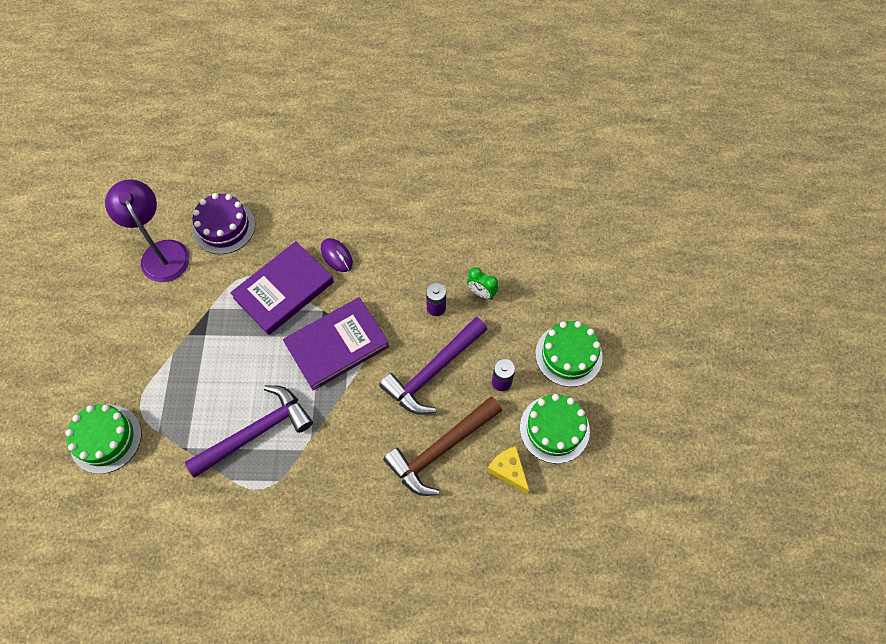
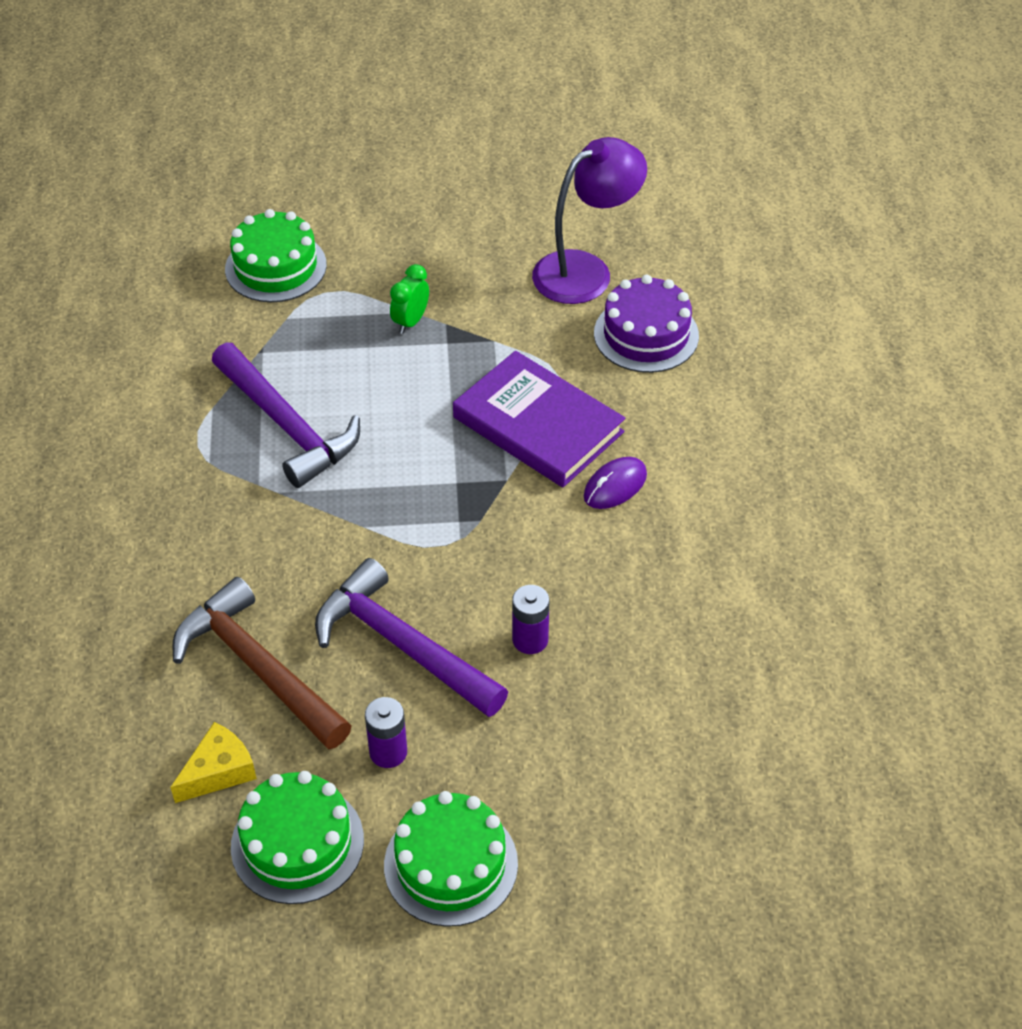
camera: 85 degrees right, 15 degrees down
purple book [283,297,389,390] -> none
green clock [467,267,498,300] -> green clock moved to [390,264,429,334]

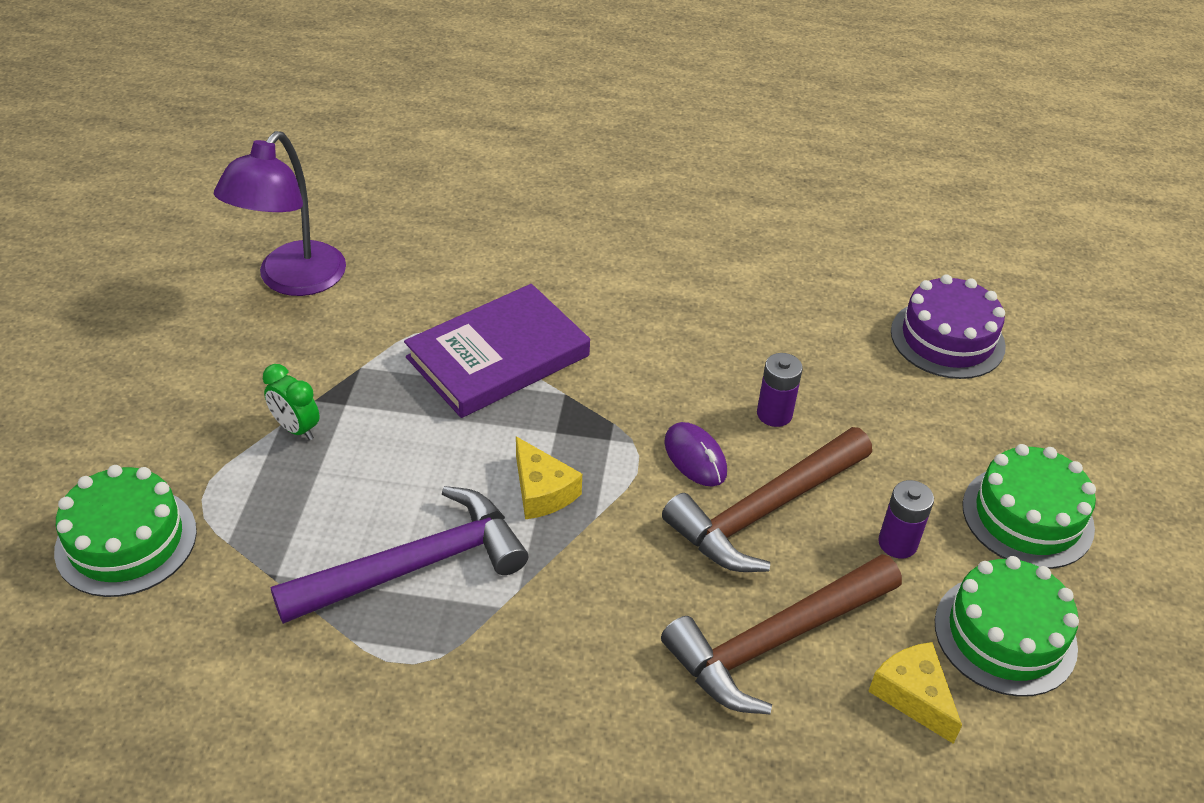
camera: 80 degrees left, 5 degrees down
purple hammer [315,558,508,717] -> brown hammer [662,427,872,572]
purple lamp [532,137,647,304] -> purple lamp turned 135 degrees counterclockwise [214,131,346,296]
purple mouse [584,457,647,509] -> purple mouse moved to [664,422,727,486]
purple cake [594,275,699,373] -> purple cake moved to [891,274,1006,379]
none -> yellow cheese [516,437,582,519]

